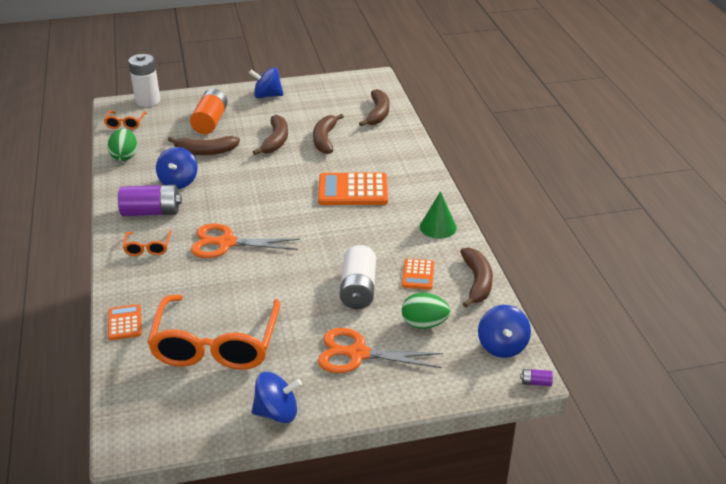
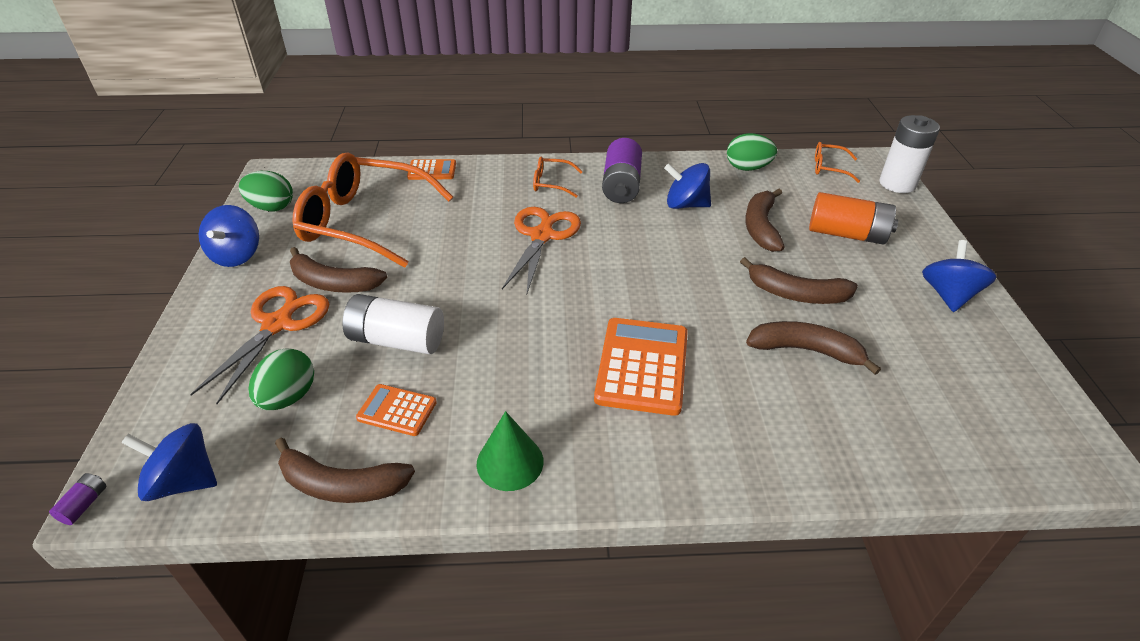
camera: 100 degrees right, 5 degrees up
brown banana [359,89,389,126] -> brown banana moved to [290,247,387,293]
none -> green egg [239,171,293,211]

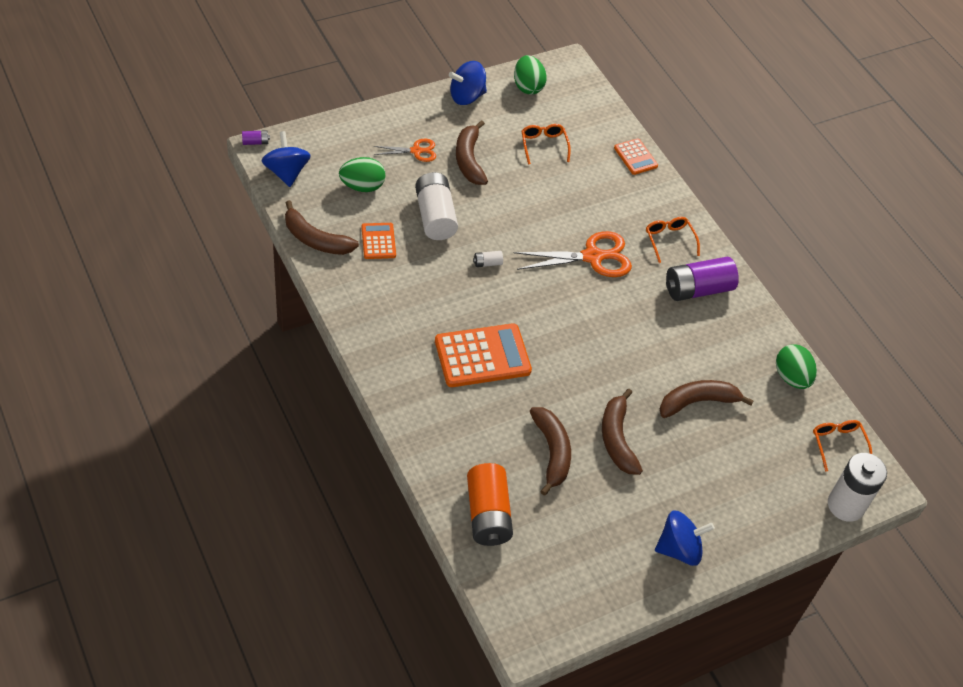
camera: 60 degrees right, 10 degrees up
orange scissors [190,286,329,404] -> orange scissors [374,139,436,162], size x0.56
brown banana [275,438,415,503] -> brown banana turned 45 degrees counterclockwise [285,200,359,255]
orange glasses [293,153,453,268] -> orange glasses [522,124,571,165], size x0.42
green cone [477,411,544,491] -> none
blue spinning top [664,163,711,209] -> none
orange battery [809,192,898,245] -> orange battery moved to [467,463,513,546]
none -> white battery [473,251,503,267]

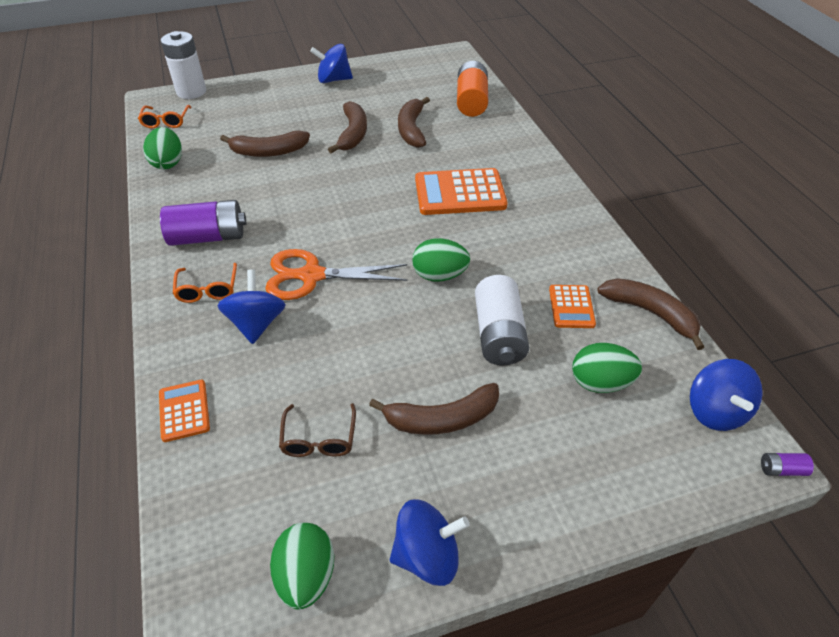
camera: 165 degrees left, 5 degrees down
orange scissors [374,139,436,162] -> none
brown banana [456,120,488,185] -> brown banana turned 75 degrees clockwise [369,383,499,435]
white battery [473,251,503,267] -> green egg [412,238,470,281]
orange glasses [522,124,571,165] -> brown glasses [279,403,356,457]
none -> blue spinning top [217,270,286,344]

